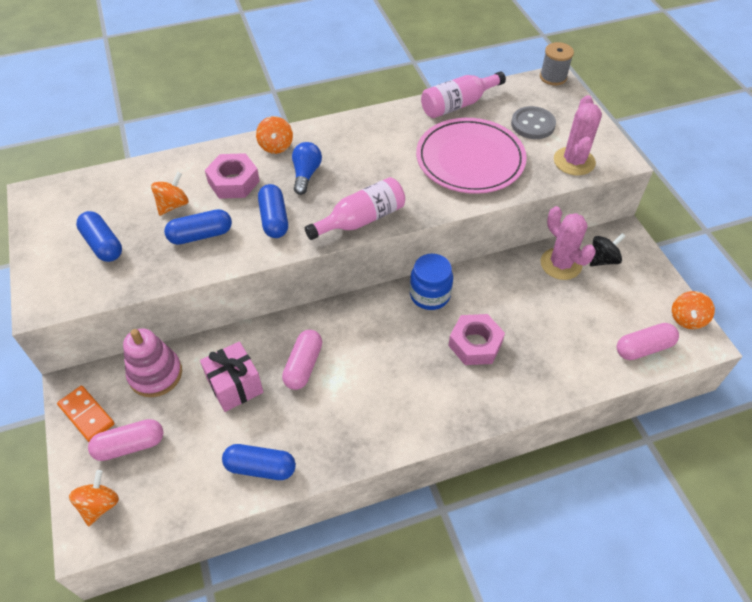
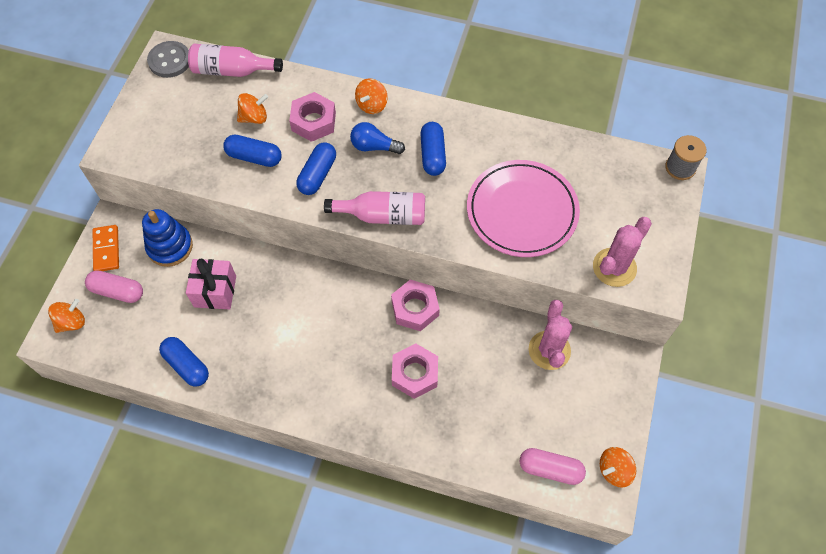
camera: 35 degrees right, 10 degrees up
blue capsule [76,211,122,262] -> blue capsule moved to [420,122,446,176]
pink stacking toy [123,328,182,397] -> blue stacking toy [142,209,193,267]
pink capsule [282,330,322,390] -> none
blue light bulb [292,142,322,195] -> blue light bulb turned 120 degrees counterclockwise [350,122,405,154]
blue jar [410,254,453,310] -> pink nut [391,280,440,331]
pink bottle [421,71,506,118] -> pink bottle moved to [188,44,283,77]
grey button [511,106,556,139] -> grey button moved to [147,41,189,78]
black spinning top [590,233,626,266] -> none

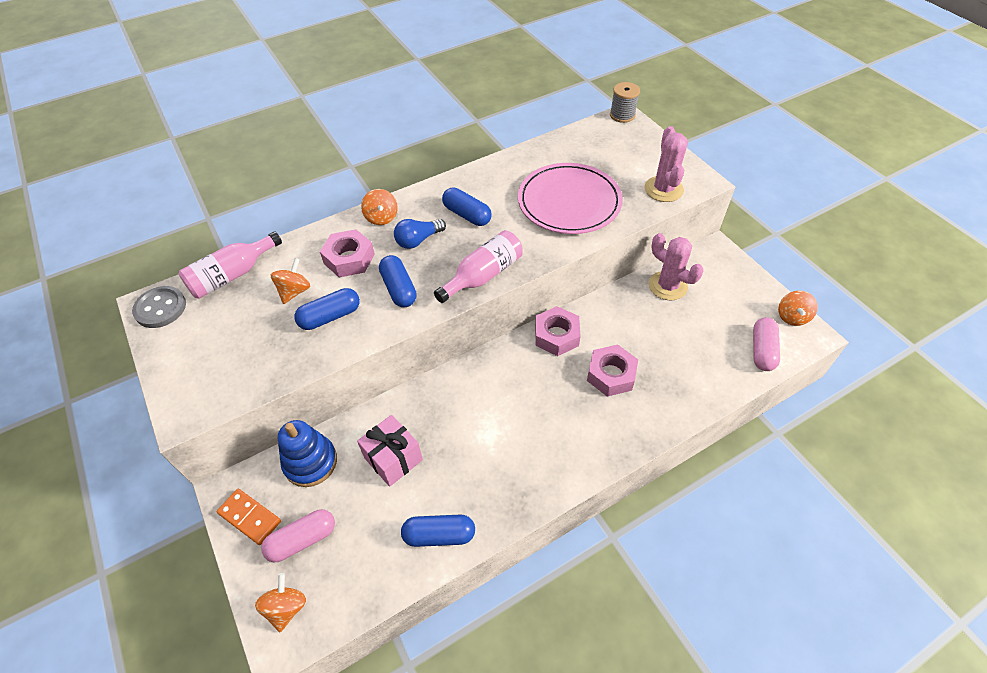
camera: 45 degrees left, 10 degrees down
pink capsule [520,448,586,485] -> pink capsule turned 45 degrees counterclockwise [753,317,780,371]

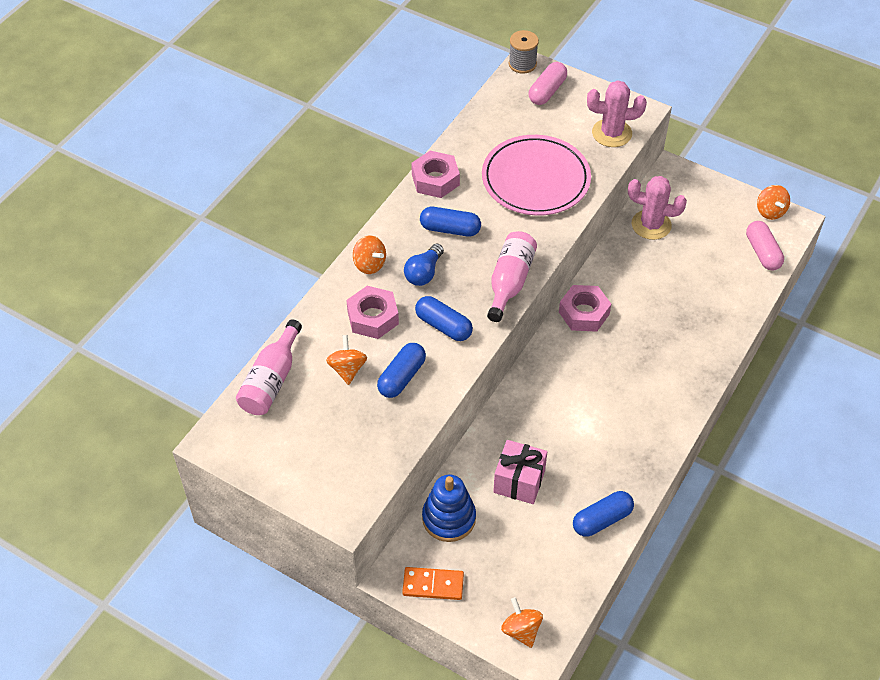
camera: 30 degrees left, 0 degrees up
grey button [132,286,186,328] -> none
pink capsule [261,509,335,562] -> pink capsule moved to [529,62,567,105]
pink nut [587,344,638,397] -> pink nut moved to [411,151,460,198]
pink cactus [644,126,688,202] -> pink cactus turned 60 degrees counterclockwise [587,81,647,147]

